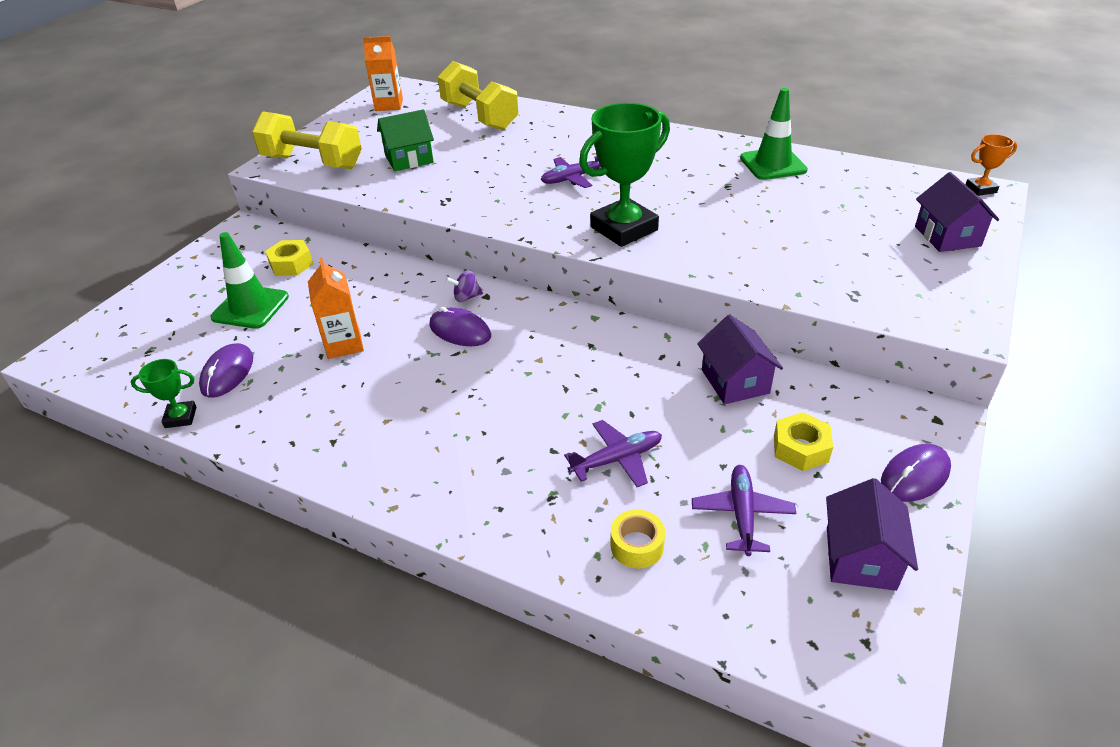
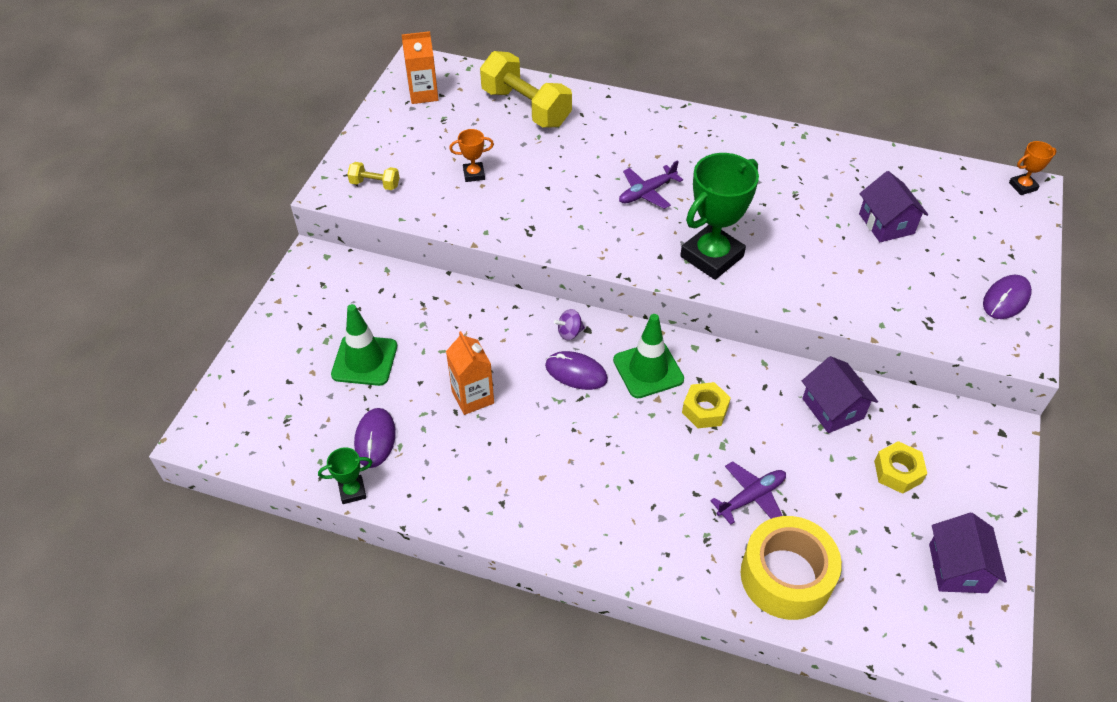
camera: 10 degrees left, 10 degrees up
yellow dumbbell [252,111,362,169] -> yellow dumbbell [347,162,400,190], size x0.47
yellow nut [265,240,313,276] -> yellow nut moved to [682,382,731,428]
green house [377,109,434,171] -> orange trophy [449,129,494,182]
yellow tape [611,509,665,568] -> yellow tape [741,516,842,620], size x2.14
purple plane [692,465,796,556] -> none
green traffic cone [740,88,808,180] -> green traffic cone moved to [613,314,684,398]
purple mouse [881,444,951,502] -> purple mouse moved to [983,275,1032,319]
purple house [915,172,999,252] -> purple house moved to [859,171,928,242]

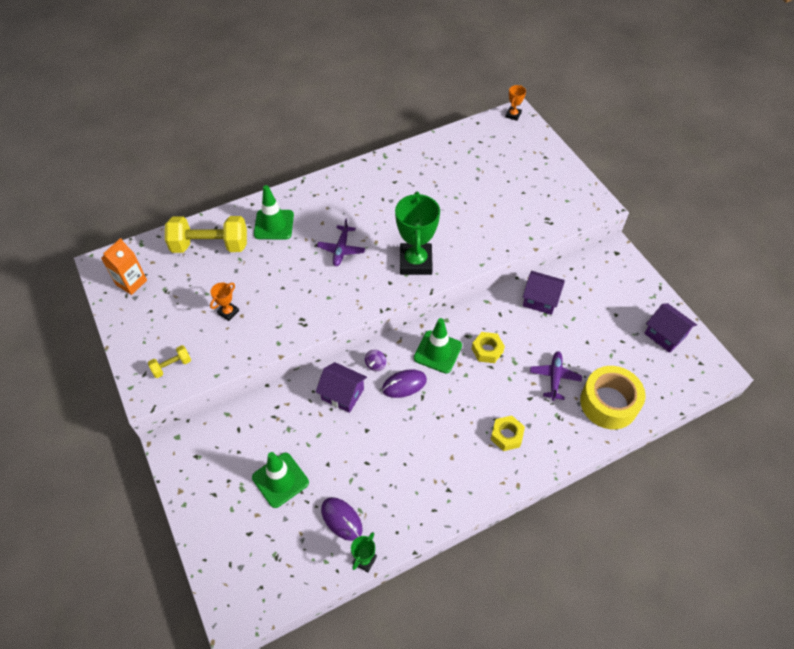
camera: 45 degrees left, 5 degrees up
orange carton [446,331,494,415] -> none
purple house [859,171,928,242] -> purple house moved to [316,362,367,413]
yellow nut [874,441,927,494] -> yellow nut moved to [491,415,525,451]
purple mouse [983,275,1032,319] -> none
none -> green traffic cone [254,185,294,239]

